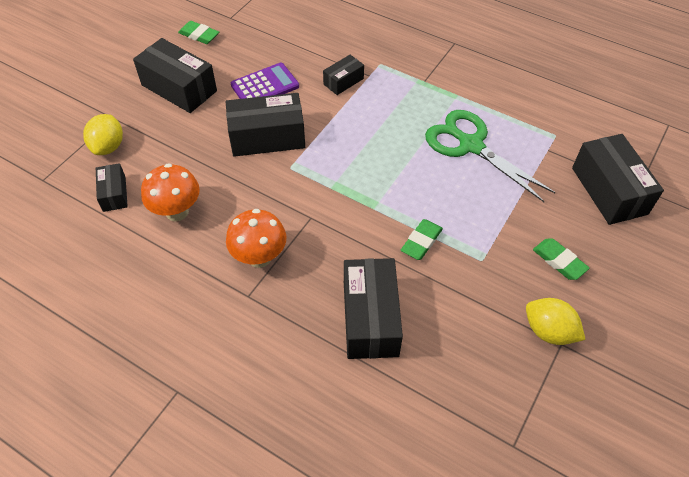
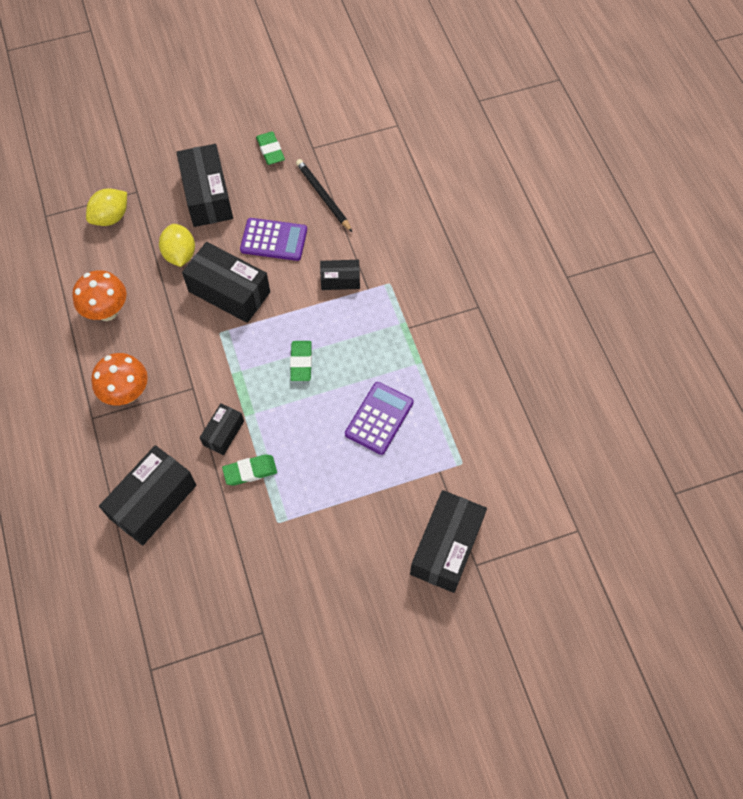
camera: 40 degrees right, 10 degrees up
black box [96,163,128,212] -> black box moved to [200,403,244,455]
green scissors [425,110,555,202] -> purple calculator [345,382,414,455]
yellow lemon [526,298,586,345] -> yellow lemon moved to [159,224,195,267]
green eraser [533,238,590,280] -> green eraser moved to [290,341,312,381]
none -> black pencil [296,159,352,232]

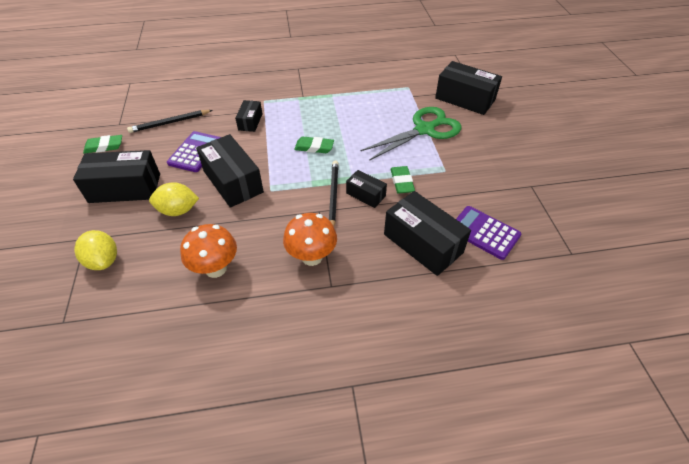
camera: 80 degrees left, 15 degrees down
black box [182,242,270,323] -> black box turned 75 degrees counterclockwise [196,134,264,208]
purple calculator [345,382,414,455] -> purple calculator moved to [456,206,521,260]
none -> black pencil [329,160,339,226]
none -> green scissors [361,107,461,161]

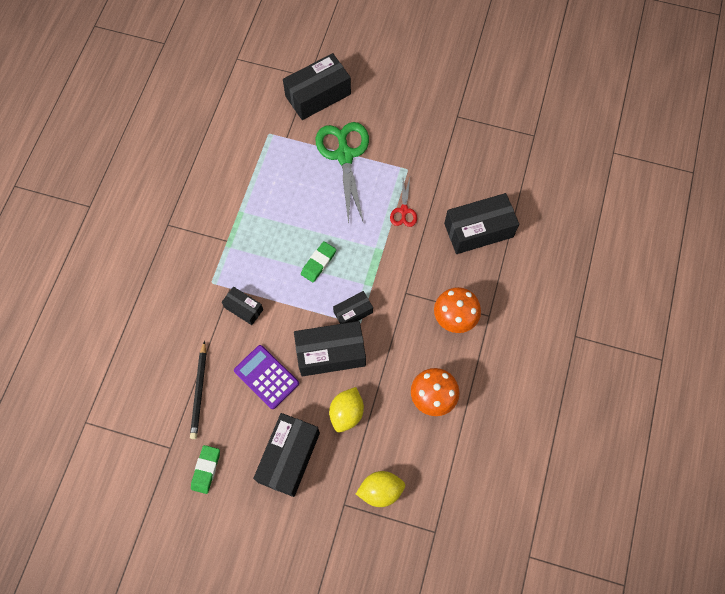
camera: 65 degrees left, 20 degrees up
black pencil [329,160,339,226] -> none
black box [346,170,387,208] -> black box moved to [333,291,373,324]
green eraser [390,166,415,193] -> red scissors [390,178,417,227]
purple calculator [456,206,521,260] -> none

